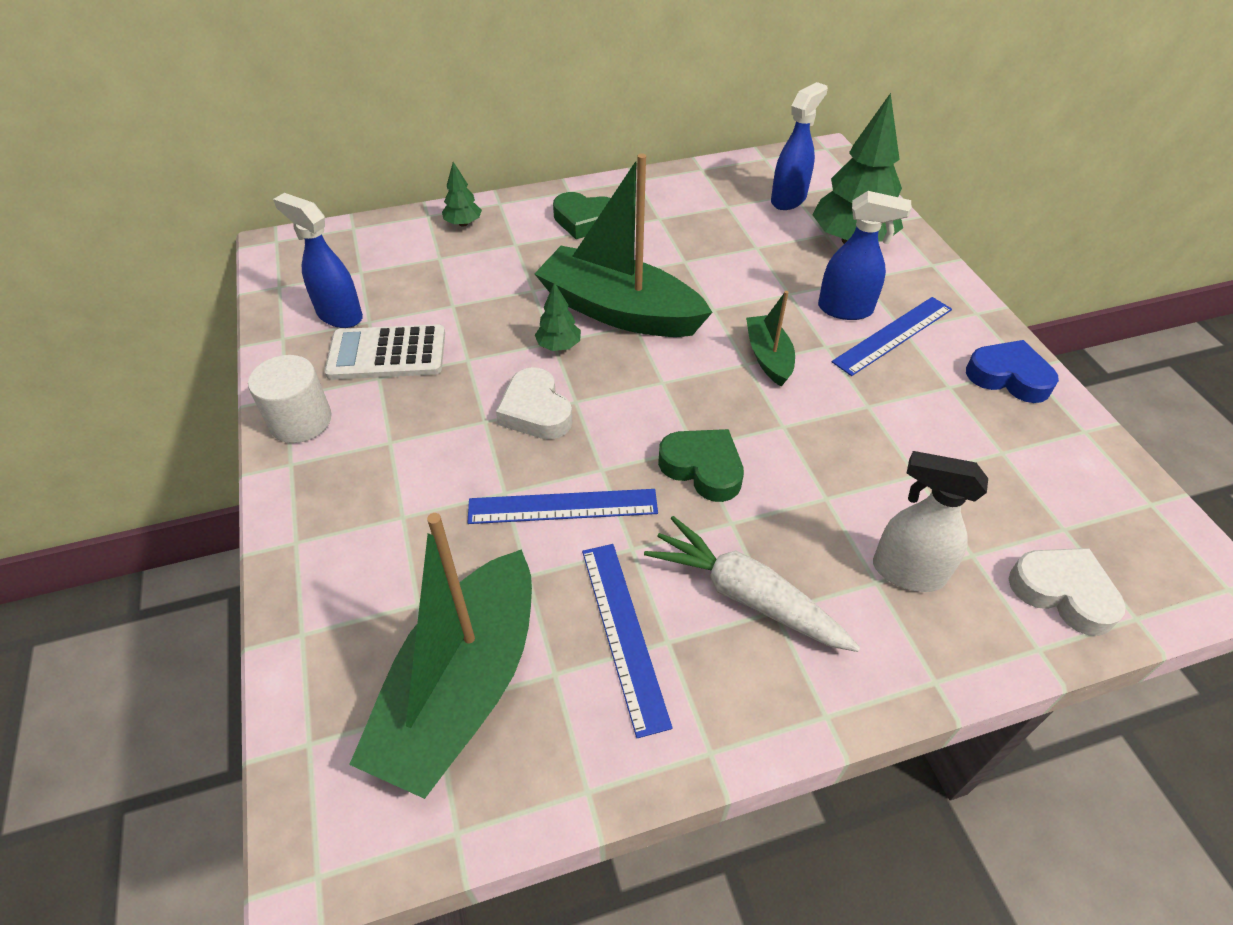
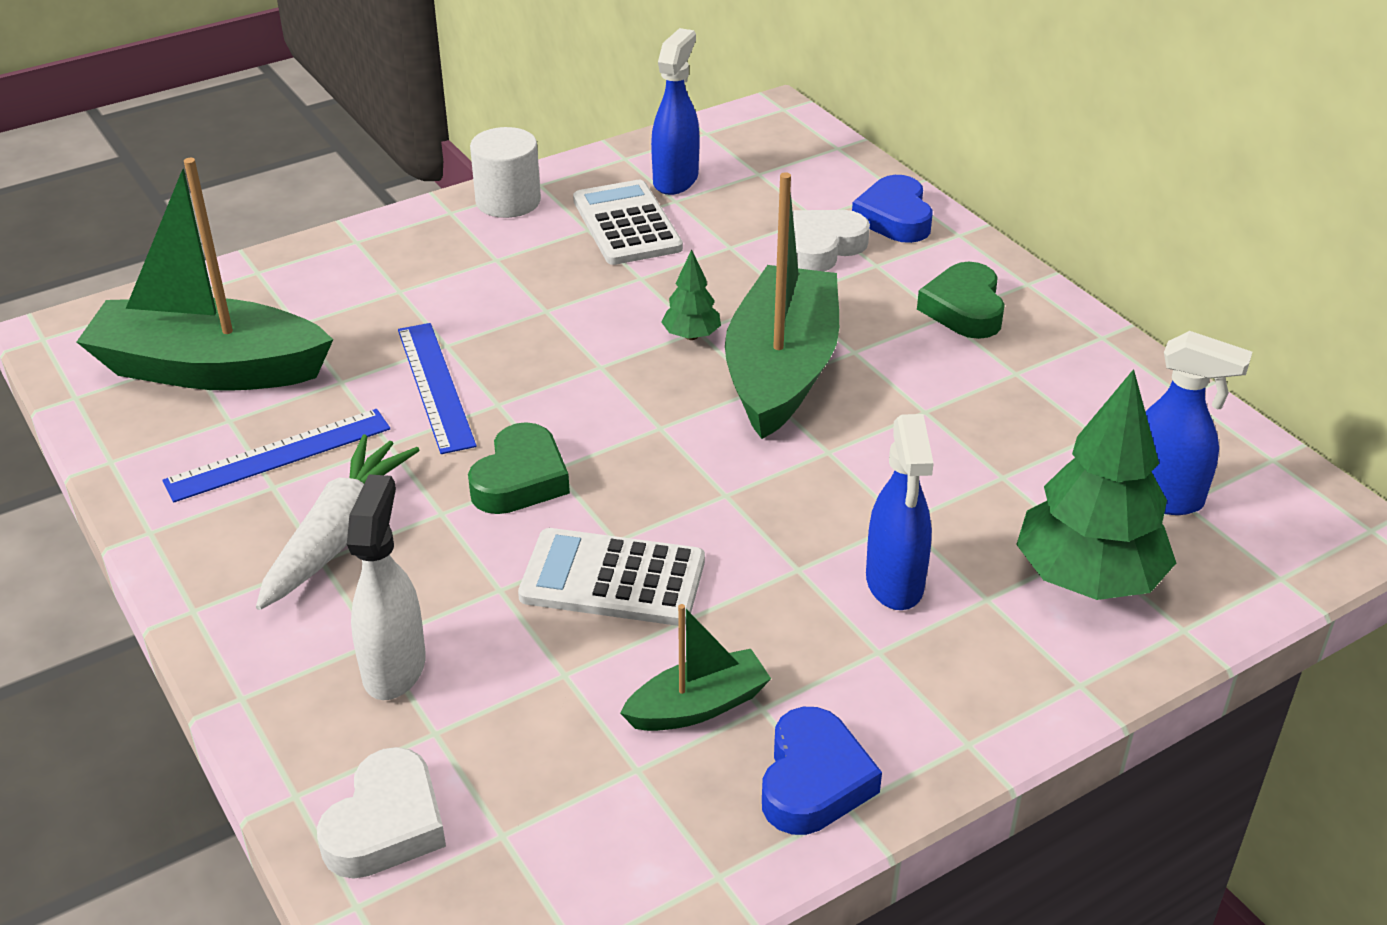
camera: 75 degrees right, 10 degrees down
green tree [442,162,482,227] -> blue heart [852,175,933,243]
white heart [496,367,573,439] -> white heart moved to [793,210,870,271]
green boat [746,291,795,386] -> green boat moved to [620,604,771,731]
blue ruler [832,297,952,376] -> none
none -> white calculator [518,528,705,626]

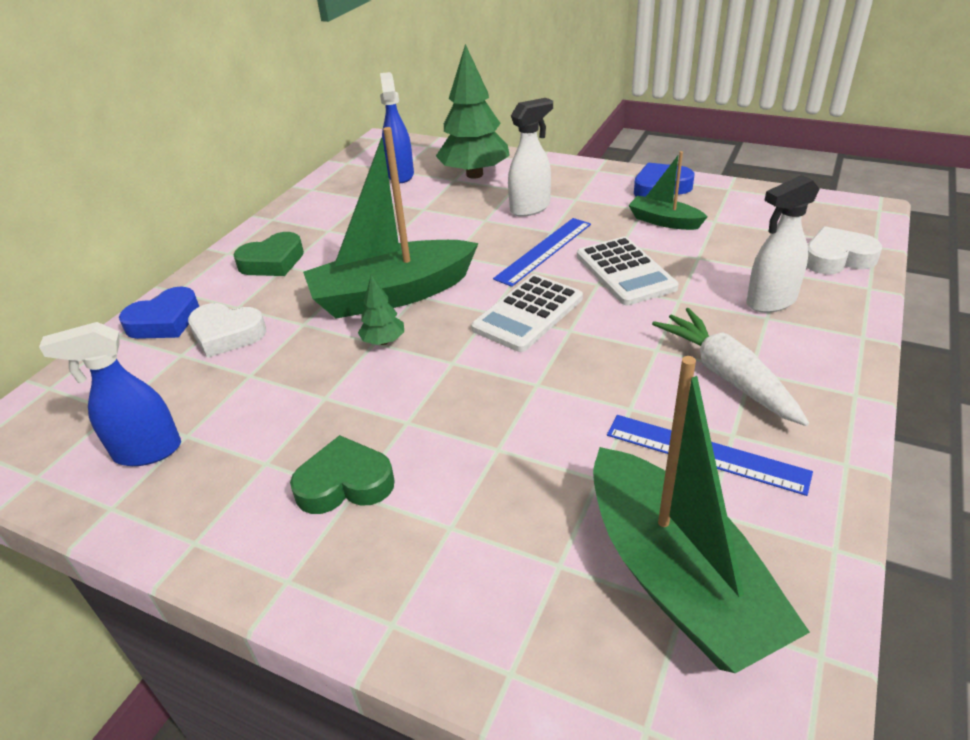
camera: 120 degrees left, 0 degrees up
white carrot [256,435,420,610] -> white carrot turned 75 degrees clockwise [652,308,809,426]
blue ruler [398,323,476,454] -> blue ruler moved to [493,218,591,287]
green heart [468,422,570,514] -> green heart moved to [290,435,395,514]
white cylinder [470,127,541,218] -> none
white calculator [573,180,683,265] -> white calculator moved to [471,274,583,352]
blue spray bottle [866,414,934,610] -> white spray bottle [508,98,553,217]

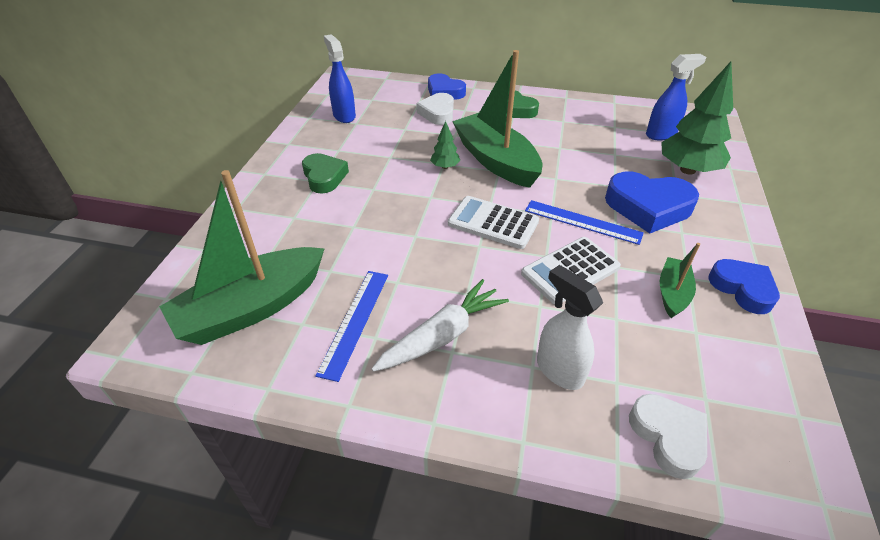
camera: 75 degrees right, 5 degrees up
white spray bottle [508,98,553,217] -> blue heart [605,171,699,233]

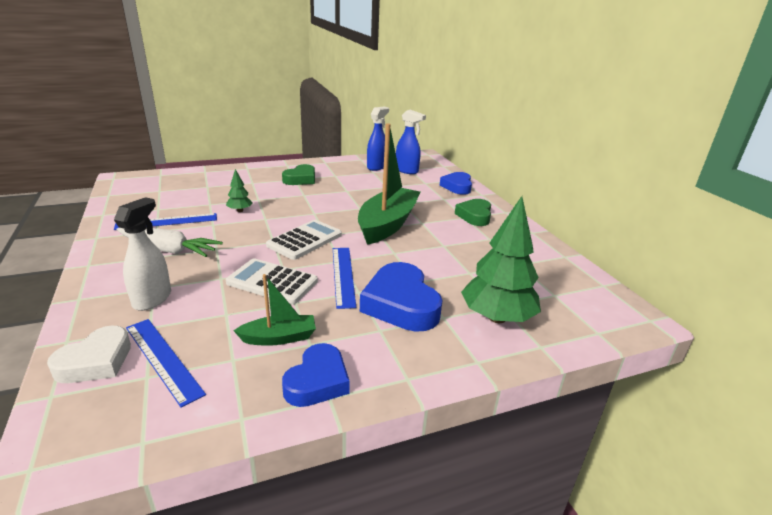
camera: 55 degrees right, 15 degrees down
green boat [159,170,325,345] -> none
white heart [416,93,454,125] -> none
green tree [430,121,460,169] -> green tree moved to [226,169,253,212]
white calculator [448,196,539,249] -> white calculator turned 45 degrees clockwise [266,220,342,260]
blue spray bottle [646,54,706,140] -> blue spray bottle moved to [396,110,426,174]
none -> blue ruler [126,319,206,408]

